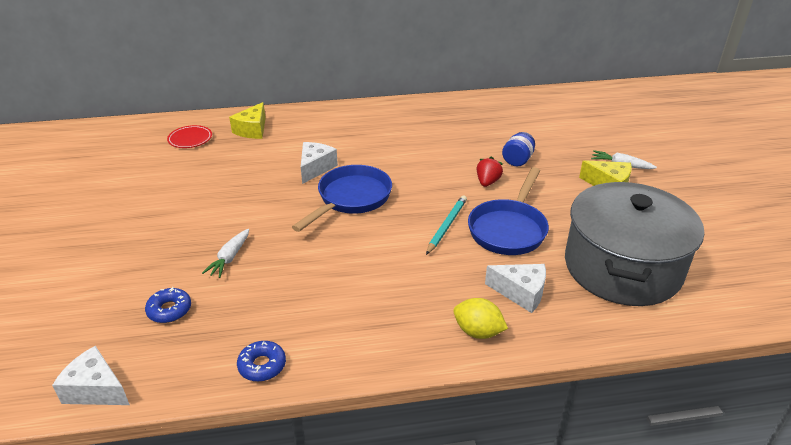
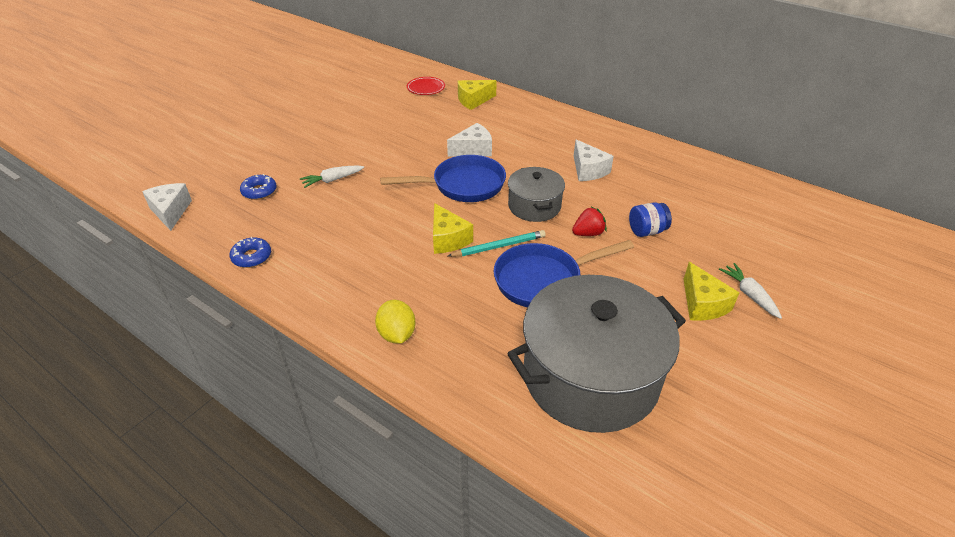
camera: 45 degrees right, 5 degrees up
white cheese [485,264,546,313] -> white cheese moved to [574,139,614,181]
none -> yellow cheese [433,203,473,254]
none -> grey pot [508,167,565,222]

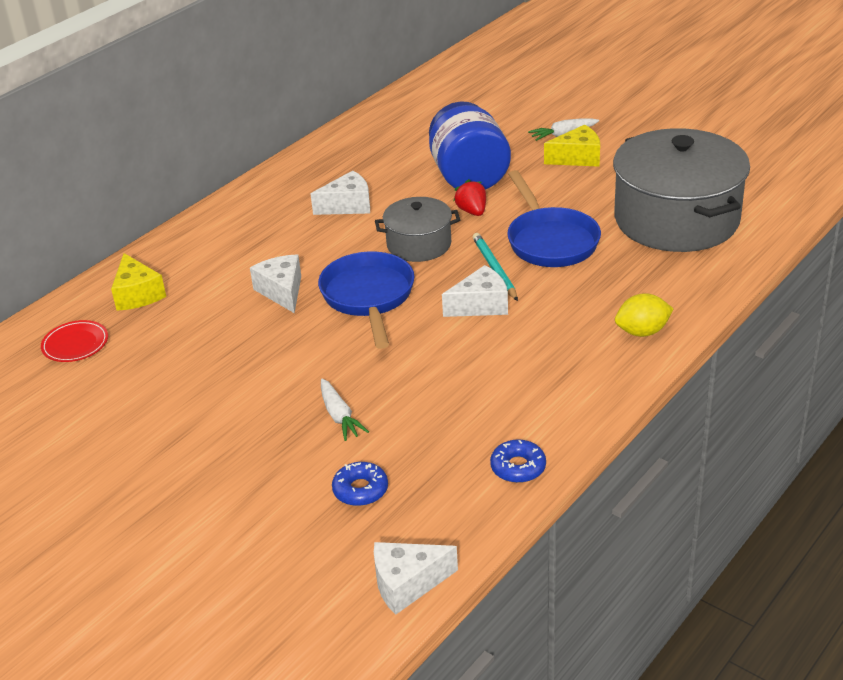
camera: 85 degrees left, 5 degrees down
yellow cheese [433,203,473,254] -> white cheese [442,265,508,317]
blue jar [629,202,672,237] -> blue jar [429,101,511,190], size x2.09

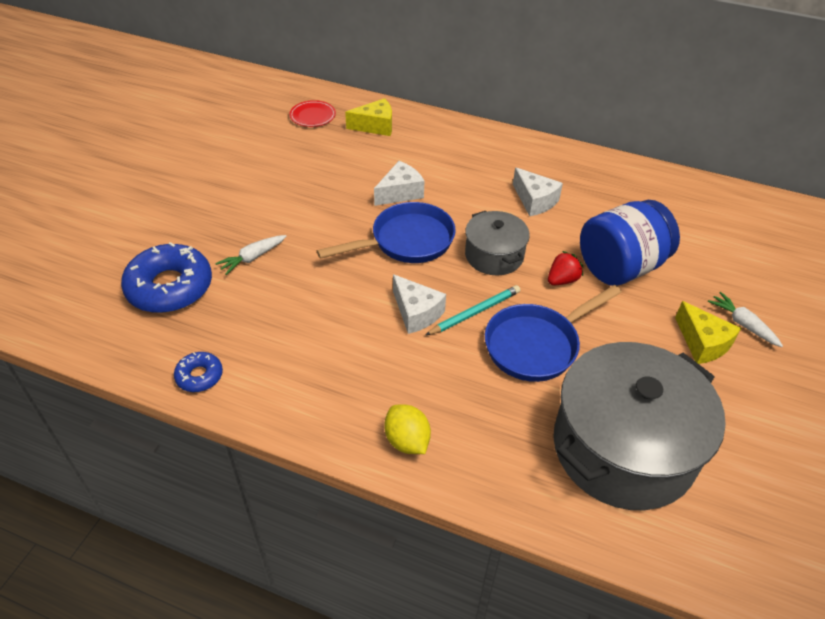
camera: 70 degrees right, 10 degrees up
yellow cheese [111,253,166,311] -> yellow cheese turned 150 degrees counterclockwise [345,98,392,136]
blue donut [332,462,388,506] -> blue donut [121,242,212,313], size x2.03
white cheese [374,542,458,615] -> none

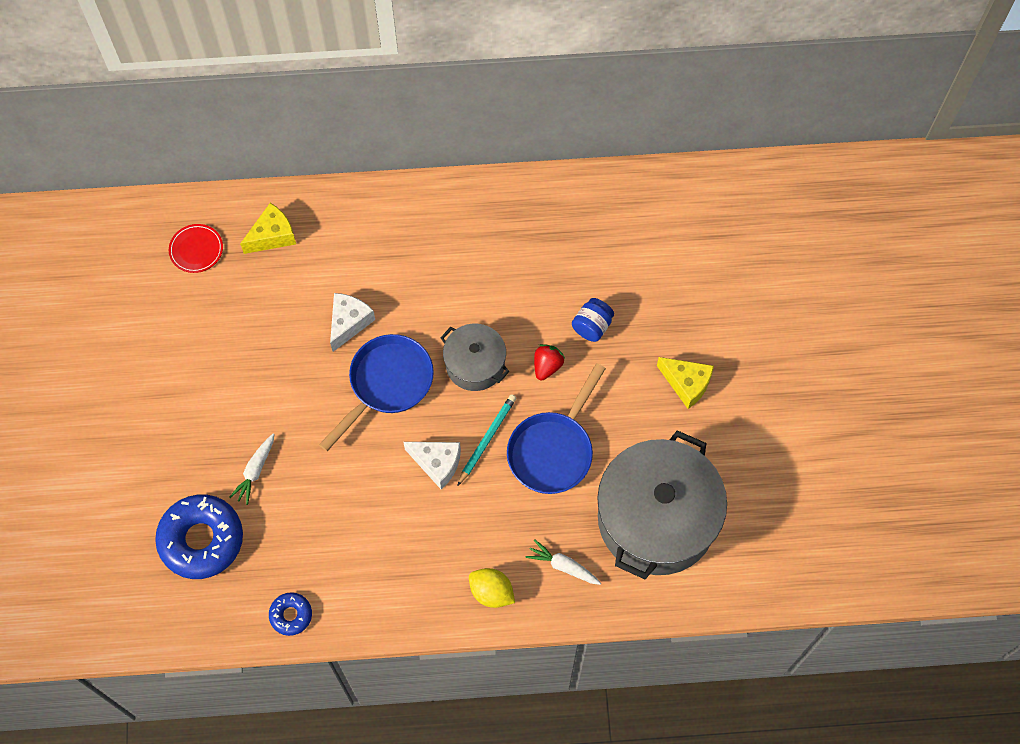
camera: 25 degrees left, 20 degrees up
white cheese [513,167,563,216] -> none
blue jar [580,200,680,286] -> blue jar [572,298,614,342], size x0.48
white carrot [707,292,783,347] -> white carrot moved to [525,539,601,585]

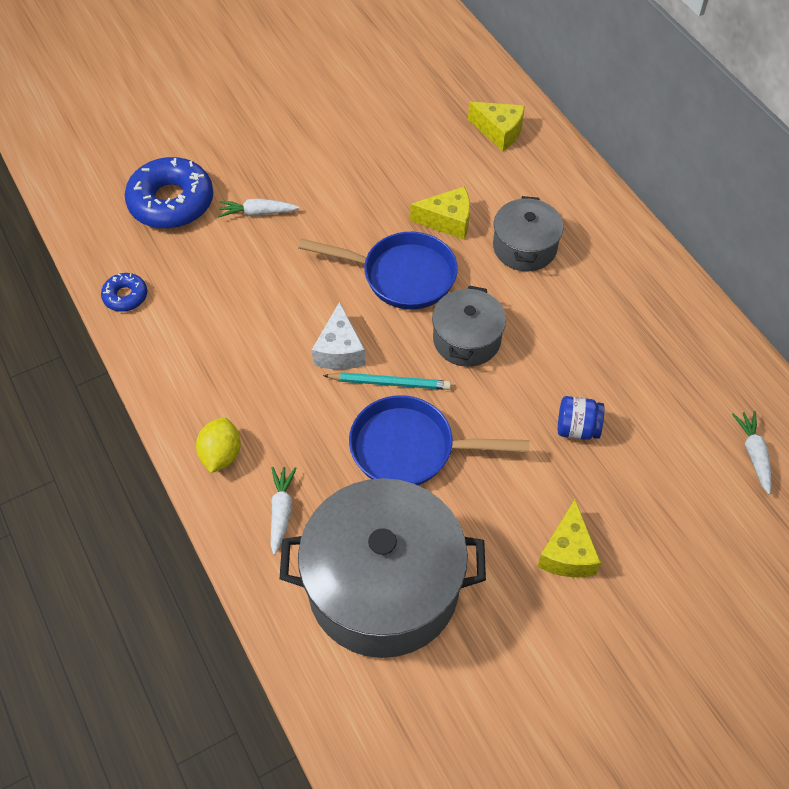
camera: 65 degrees right, 10 degrees down
red plate [169,224,223,273] -> none
white cheese [330,293,375,352] -> yellow cheese [410,187,470,240]
red strawberry [534,344,565,380] -> none
none -> grey pot [493,196,563,271]
none -> white carrot [732,411,771,494]

